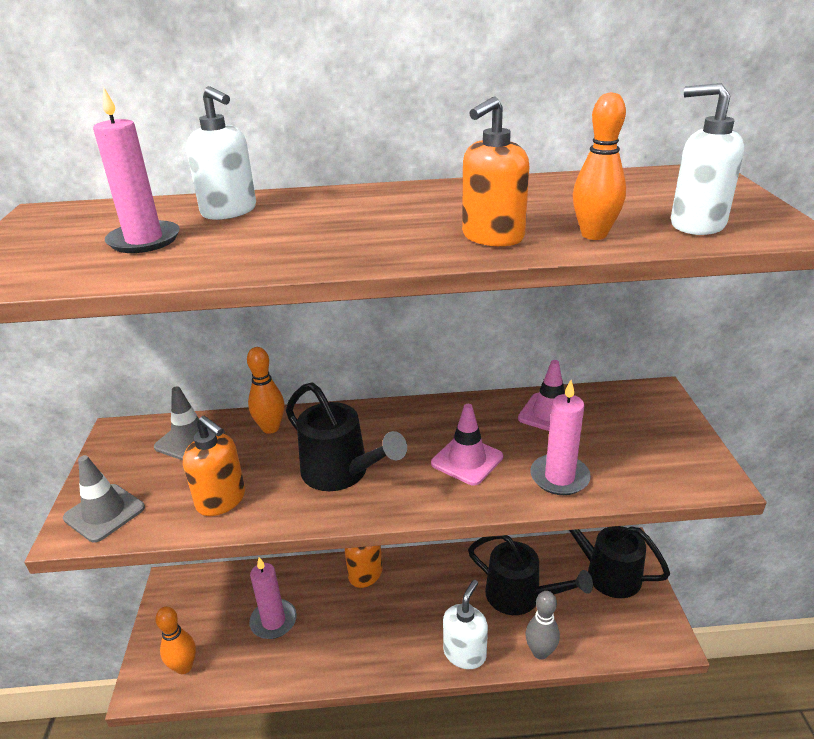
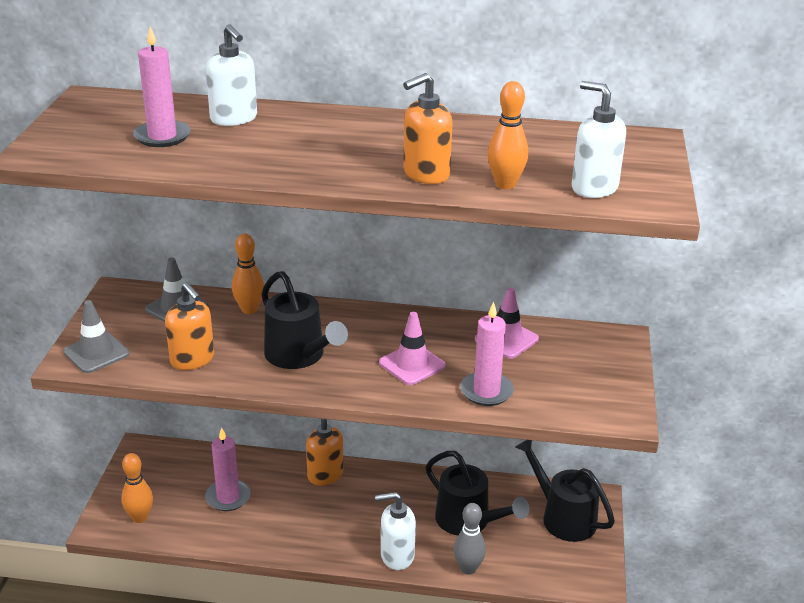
camera: 10 degrees right, 0 degrees up
white soap dispenser [443,580,488,669] -> white soap dispenser turned 135 degrees counterclockwise [375,492,416,570]

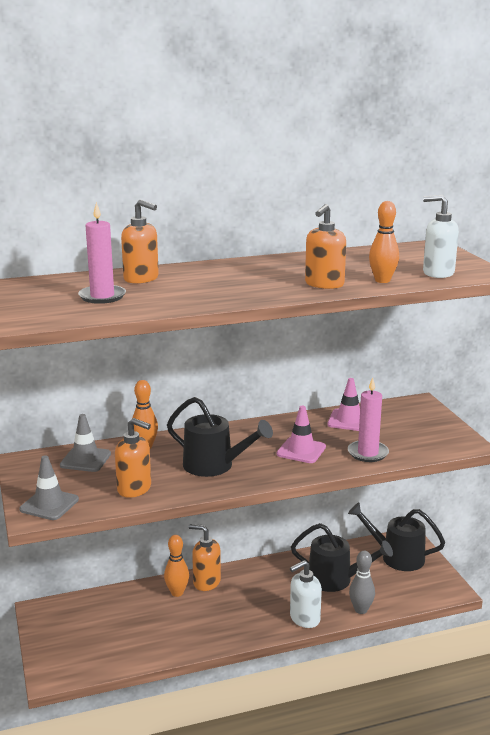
camera: 25 degrees left, 10 degrees down
orange bowling pin [121,453,153,523] -> orange bowling pin moved to [164,535,189,597]
pink candle [205,428,251,511] -> none
white soap dispenser [206,24,257,126] -> orange soap dispenser [121,200,159,284]

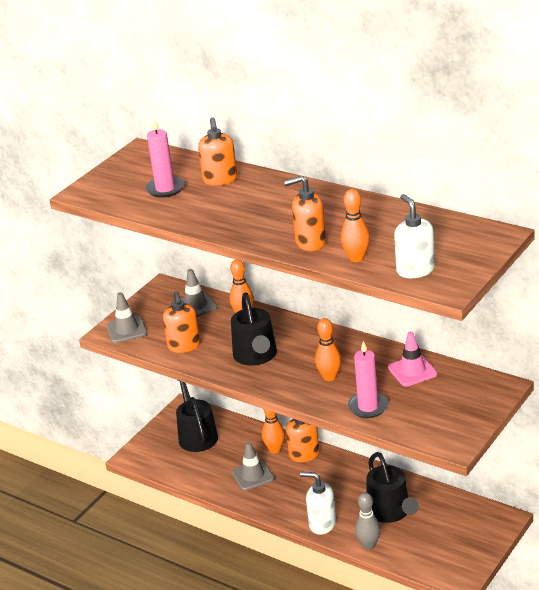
camera: 55 degrees right, 10 degrees up
pink traffic cone [277,406,326,463] -> orange bowling pin [315,318,341,381]
black watering can [348,502,445,571] -> black watering can moved to [176,380,218,452]
none -> grey traffic cone [231,441,274,491]

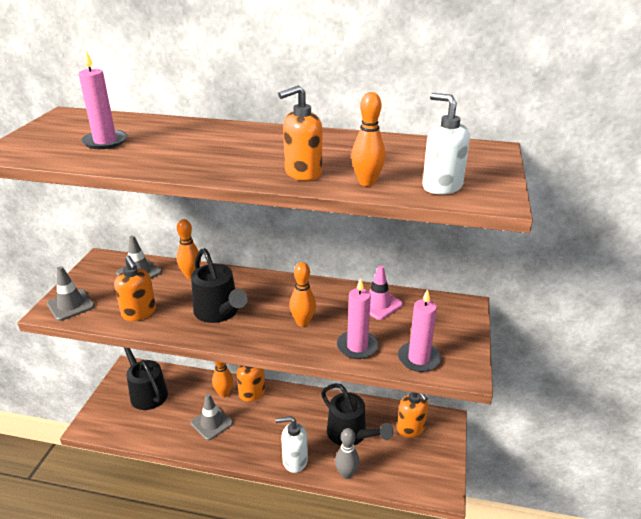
camera: 25 degrees left, 0 degrees up
orange soap dispenser [198,117,237,186] -> orange soap dispenser moved to [397,392,428,438]
none -> pink candle [398,289,441,372]

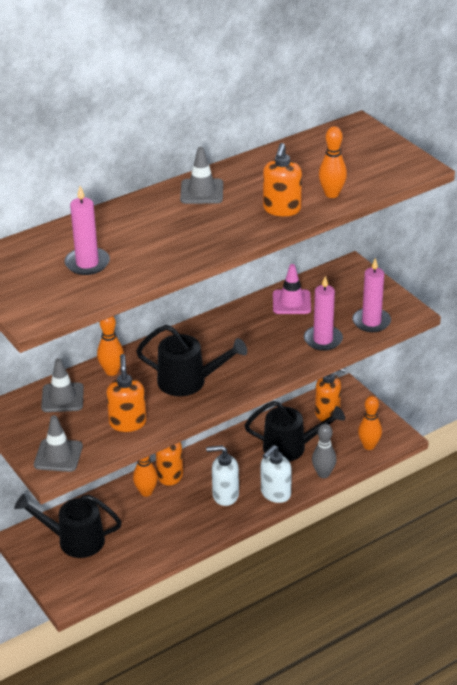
camera: 45 degrees left, 5 degrees up
orange soap dispenser [114,256,156,321] -> orange soap dispenser turned 105 degrees counterclockwise [106,354,146,432]
grey traffic cone [190,394,233,440] -> grey traffic cone moved to [180,147,223,204]
orange bowling pin [289,262,316,327] -> orange bowling pin moved to [358,396,382,450]
white soap dispenser [422,93,470,194] -> white soap dispenser moved to [206,445,239,506]

